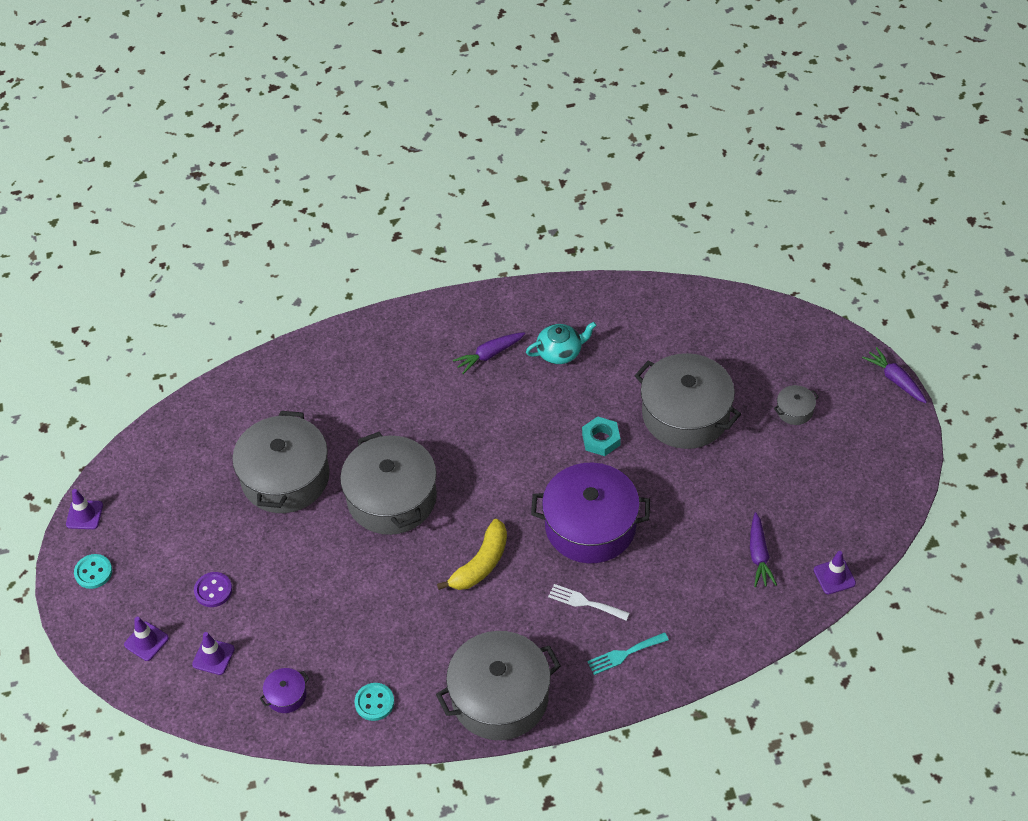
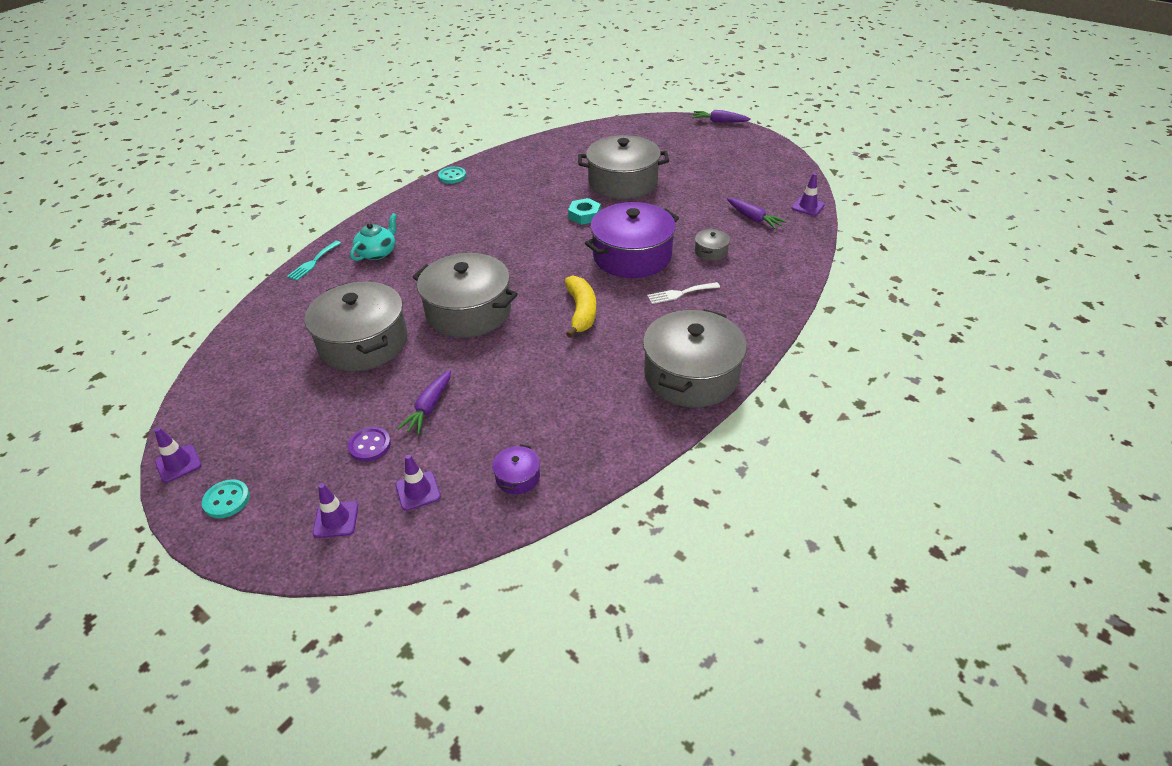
camera: 40 degrees left, 10 degrees down
turquoise button [354,683,394,721] -> turquoise button moved to [438,167,466,184]
purple carrot [453,332,525,374] -> purple carrot moved to [397,370,451,435]
turquoise teapot [526,322,597,364] -> turquoise teapot moved to [350,213,397,261]
turquoise fork [587,632,669,675] -> turquoise fork moved to [287,241,341,281]
grey pot [774,385,818,425] -> grey pot moved to [695,229,730,261]

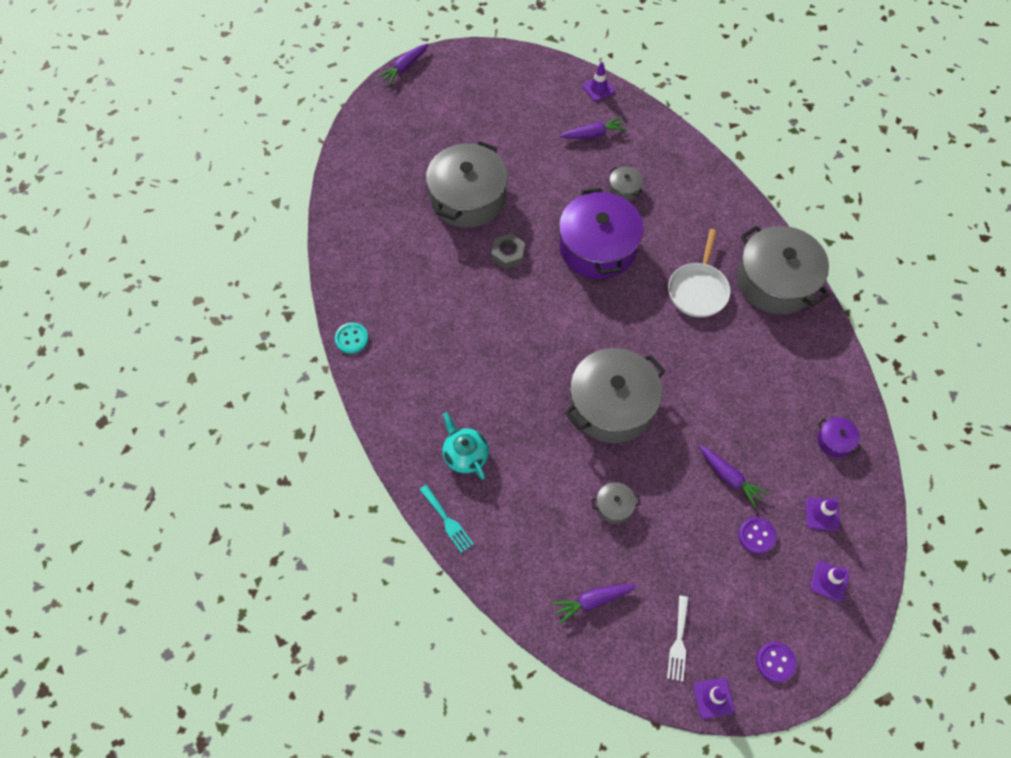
camera: 65 degrees left, 20 degrees up
turquoise button [202,479,250,518] -> purple button [756,642,797,683]
grey pot [305,281,408,372] -> grey pot [592,482,640,524], size x0.42
yellow banana [565,275,596,338] -> none
turquoise nut [568,198,601,225] -> grey nut [491,233,525,269]
white fork [647,282,720,304] -> white fork moved to [667,596,689,681]
none -> purple carrot [552,584,637,624]
none -> white pan [668,229,731,318]

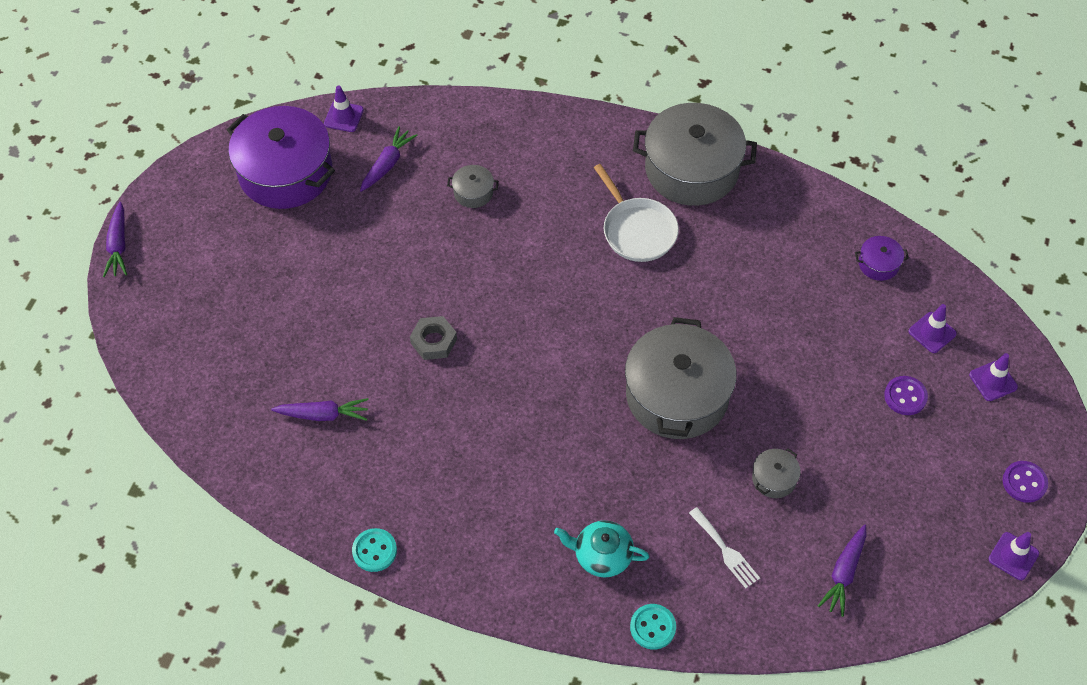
camera: 45 degrees left, 5 degrees down
turquoise fork [419,485,474,553] -> turquoise button [630,604,676,650]
grey pot [426,141,508,228] -> none
purple pot [559,188,644,279] -> purple pot moved to [227,106,335,209]
white fork [667,596,689,681] -> white fork moved to [689,507,760,588]
purple carrot [699,445,769,508] -> purple carrot moved to [271,398,368,421]

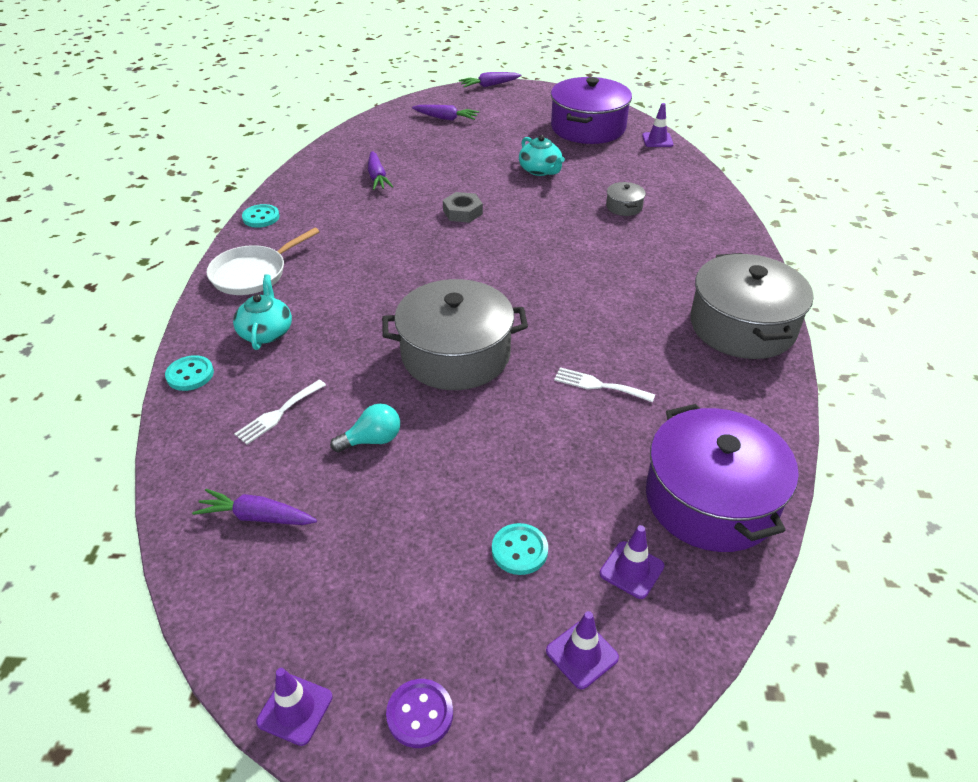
camera: 75 degrees right, 15 degrees down
purple carrot [360,126,418,192] -> purple carrot moved to [412,105,479,121]
white pan [594,164,679,262] -> white pan moved to [206,228,319,295]
grey pot [752,448,801,498] -> turquoise light bulb [330,404,400,452]
purple pot [855,236,909,281] -> purple pot [646,404,799,552], size x2.39
purple button [884,376,928,415] -> turquoise button [492,523,548,575]
none -> turquoise teapot [519,135,565,176]
none -> white fork [554,367,655,402]

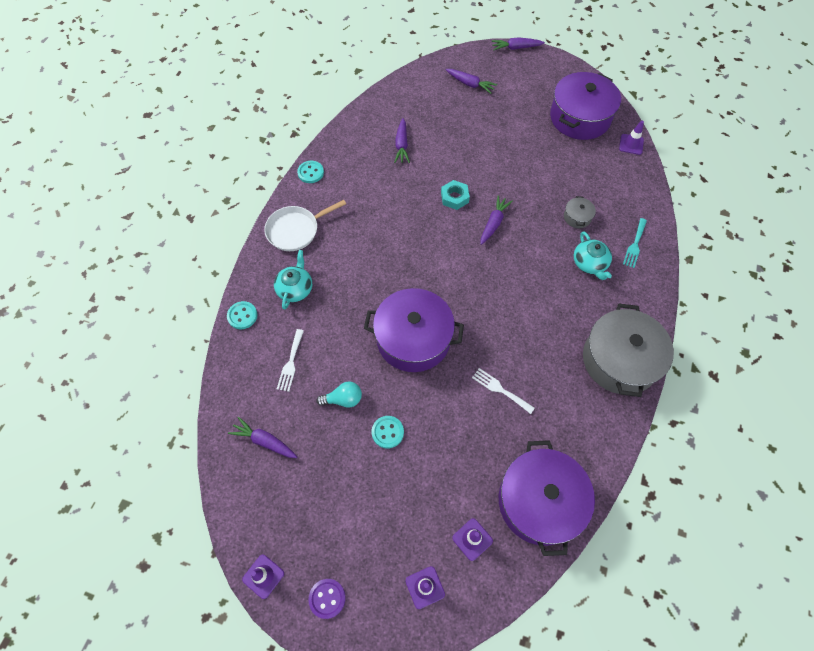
camera: 15 degrees right, 20 degrees up
white fork [234,380,326,445] -> white fork turned 45 degrees counterclockwise [277,329,304,392]
grey pot [382,279,528,390] -> purple pot [364,288,464,372]
grey nut [443,192,483,223] -> turquoise nut [441,180,470,210]
turquoise button [492,523,548,575] -> turquoise button moved to [372,416,404,449]
turquoise teapot [519,135,565,176] -> turquoise teapot moved to [574,231,612,280]
none -> purple carrot [480,195,513,245]
none -> turquoise fork [623,218,647,268]

